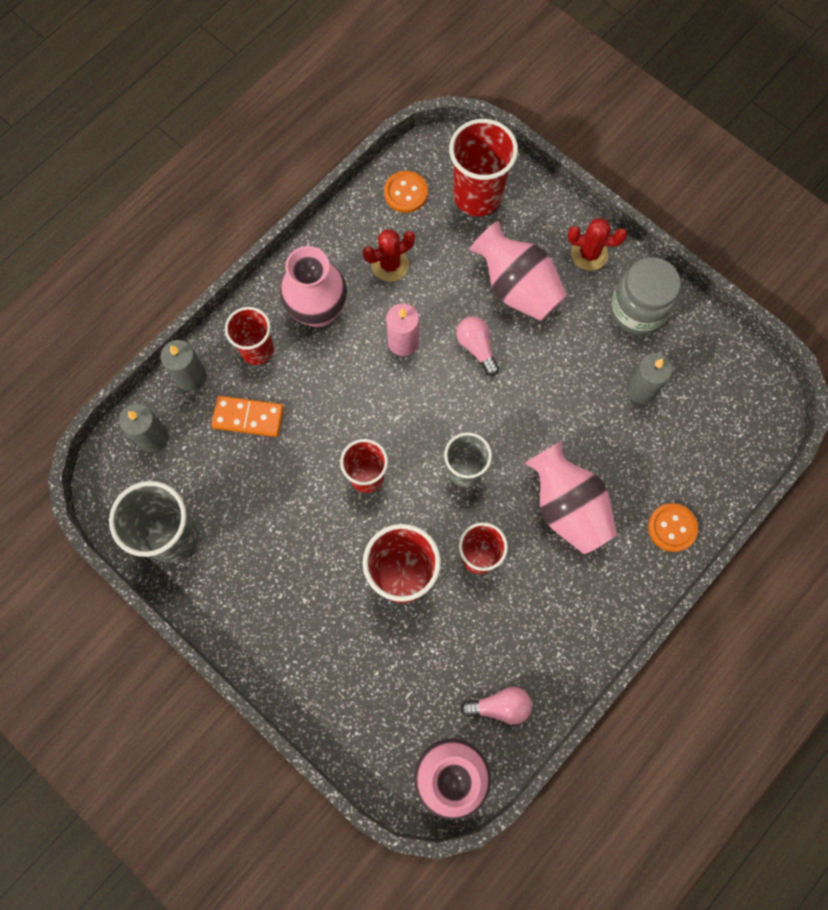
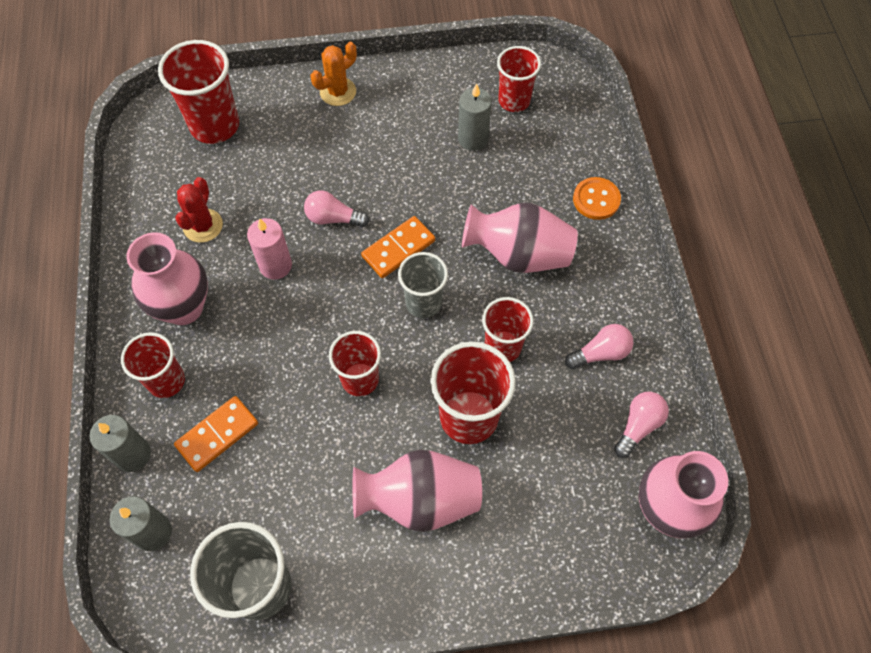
camera: 50 degrees left, 10 degrees down
orange button [384,171,428,213] -> none
pink vase [469,221,567,321] -> pink vase moved to [352,449,482,532]
red cactus [567,218,627,271] -> orange cactus [311,42,357,106]
grey jar [610,257,681,335] -> none
none -> orange domino [361,216,435,278]
none -> red cup [497,46,541,112]
none -> pink light bulb [565,324,633,369]

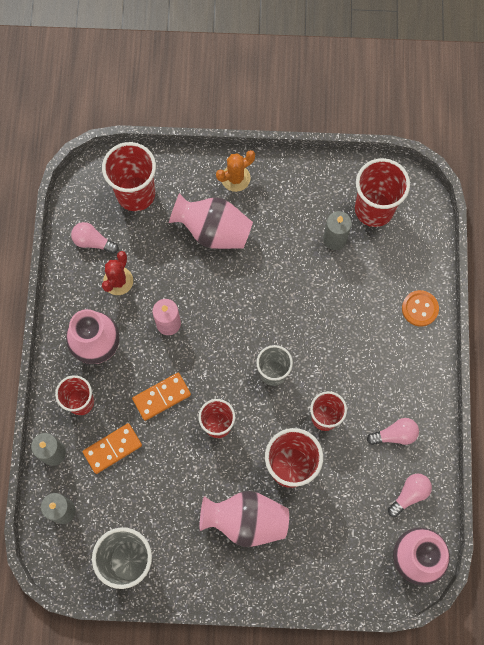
camera: 10 degrees right, 10 degrees up
pink light bulb [304,190,369,227] -> pink light bulb moved to [71,222,119,254]
orange domino [361,216,435,278] -> orange domino moved to [132,373,191,421]
pink vase [462,203,578,273] -> pink vase moved to [169,193,253,249]
red cup [497,46,541,112] -> red cup [355,158,410,227], size x1.53

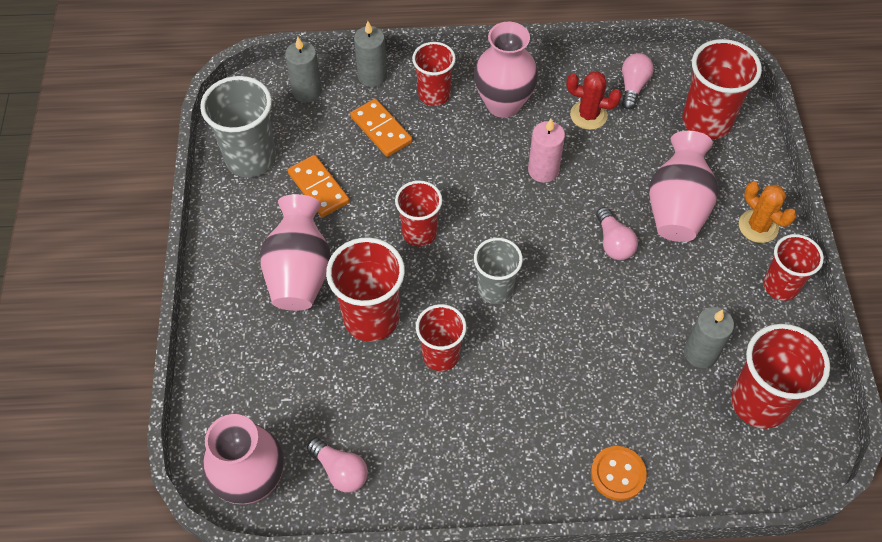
camera: 85 degrees right, 15 degrees down
orange domino [132,373,191,421] -> orange domino moved to [288,155,350,217]
pink light bulb [367,418,419,445] -> pink light bulb moved to [596,207,638,260]
none -> red cup [763,234,824,301]

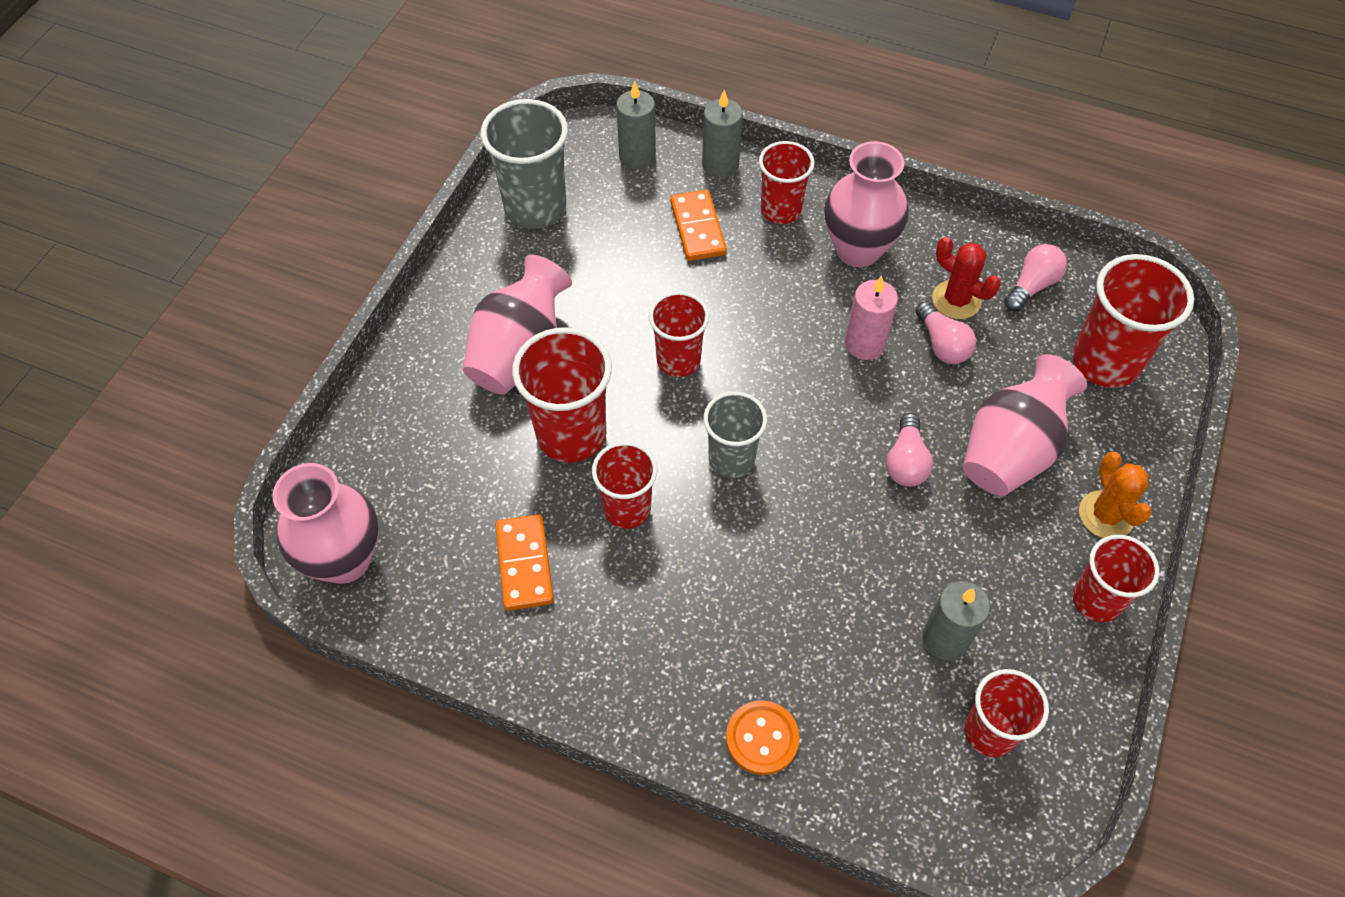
camera: 25 degrees right, 0 degrees up
orange domino [288,155,350,217] -> orange domino moved to [495,514,554,611]
pink light bulb [307,438,368,492] -> pink light bulb moved to [916,301,976,364]
red cup [731,324,830,429] -> red cup [964,669,1049,757], size x0.65

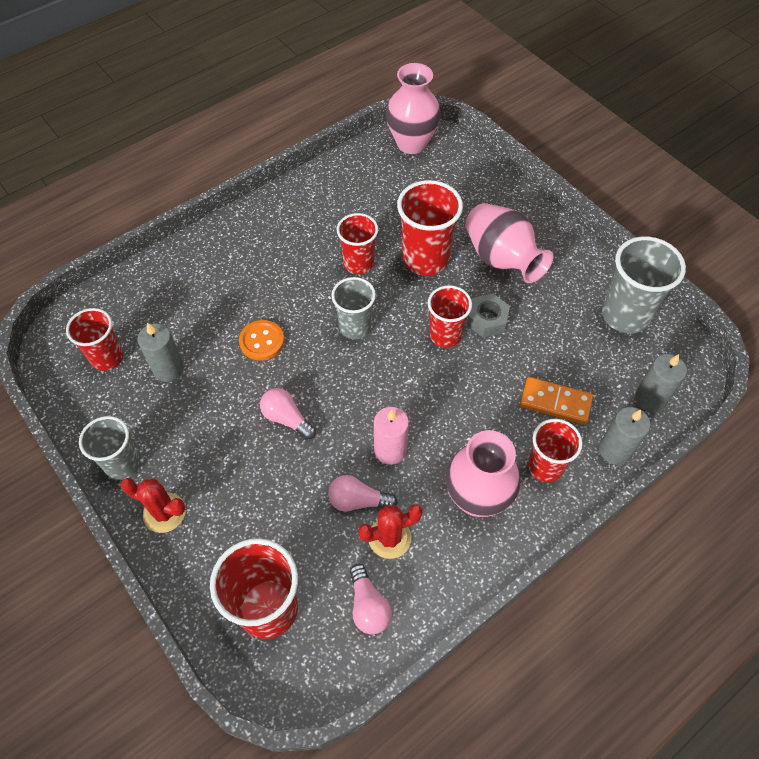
camera: 120 degrees right, 0 degrees up
orange domino [495,514,554,611] -> none
orange button [726,700,800,775] -> orange button moved to [239,320,284,360]
pink vase [963,354,1087,496] -> none
red cup [1073,535,1159,622] -> grey cup [79,416,140,480]
orange cactus [1079,452,1152,538] -> red cactus [120,478,186,533]
none -> grey nut [467,294,510,338]

